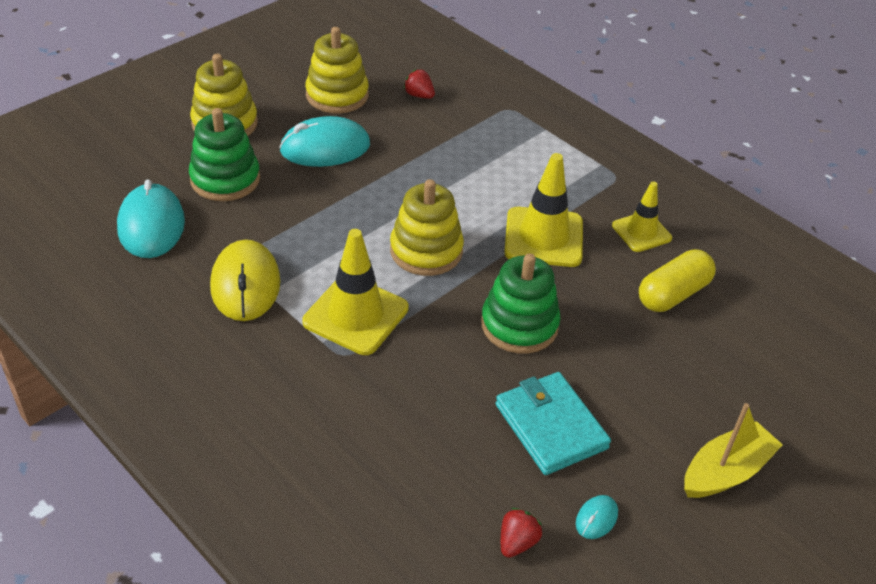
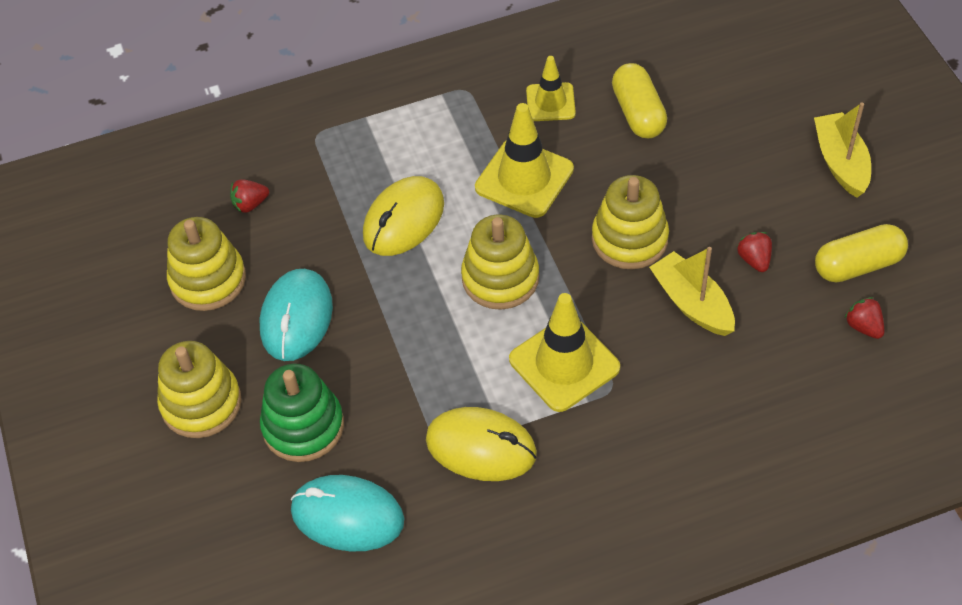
camera: 60 degrees left, 10 degrees up
green stacking toy [481,253,561,354] -> yellow stacking toy [592,175,669,269]
turquoise wallet [496,372,611,475] -> red strawberry [737,232,772,272]
turquoise mouse [576,495,618,539] -> yellow capsule [815,224,908,283]
none -> yellow mouse [363,176,444,256]
none -> yellow boat [649,247,735,336]

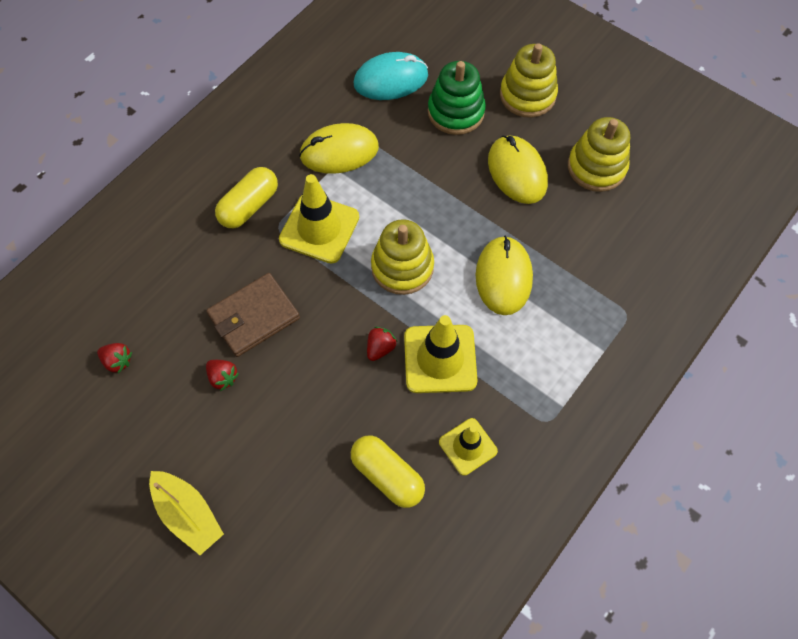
camera: 145 degrees right, 10 degrees up
red strawberry [230,179,269,213] -> red strawberry moved to [367,327,397,361]
turquoise mouse [260,269,333,361] -> yellow mouse [488,136,548,204]
yellow stacking toy [592,175,669,269] -> none
yellow boat [649,247,735,336] -> brown wallet [206,273,300,357]
yellow capsule [815,224,908,283] -> yellow capsule moved to [215,167,278,228]

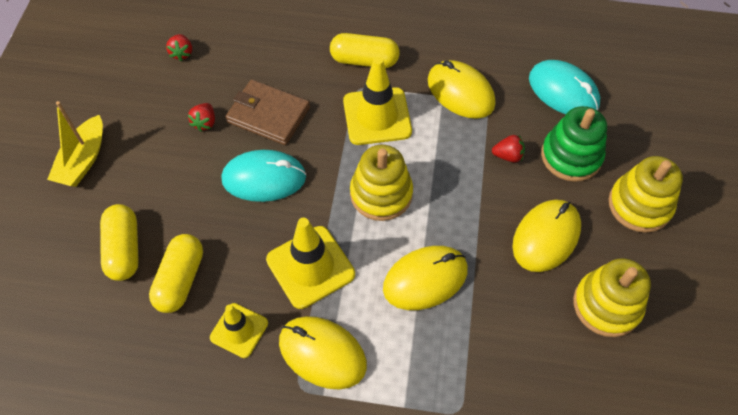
camera: 60 degrees right, 5 degrees down
red strawberry [367,327,397,361] -> red strawberry moved to [492,135,525,163]
none -> yellow capsule [100,204,139,281]
none -> turquoise mouse [221,150,306,202]
none -> yellow mouse [279,316,367,390]

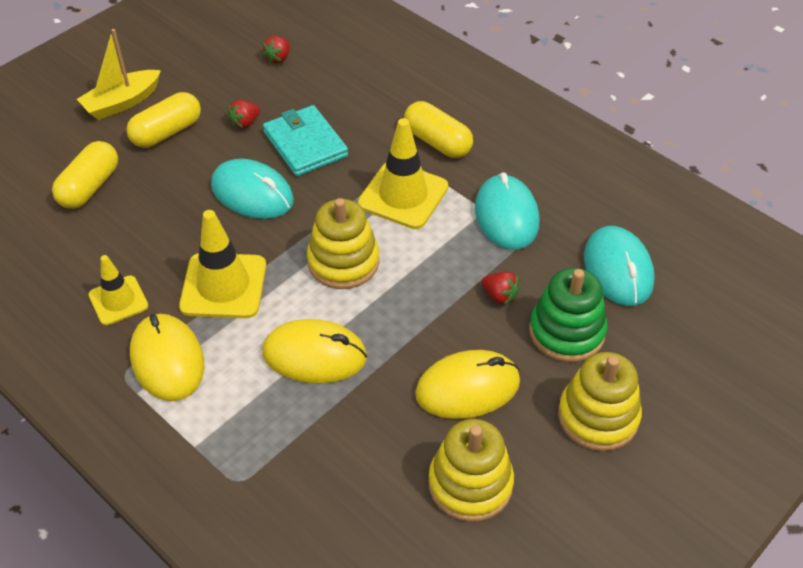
camera: 35 degrees right, 10 degrees down
yellow capsule [149,234,203,313] -> yellow capsule moved to [126,92,201,148]
brown wallet [226,79,310,145] -> turquoise wallet [263,105,348,176]
yellow mouse [428,60,496,119] -> turquoise mouse [475,172,540,250]

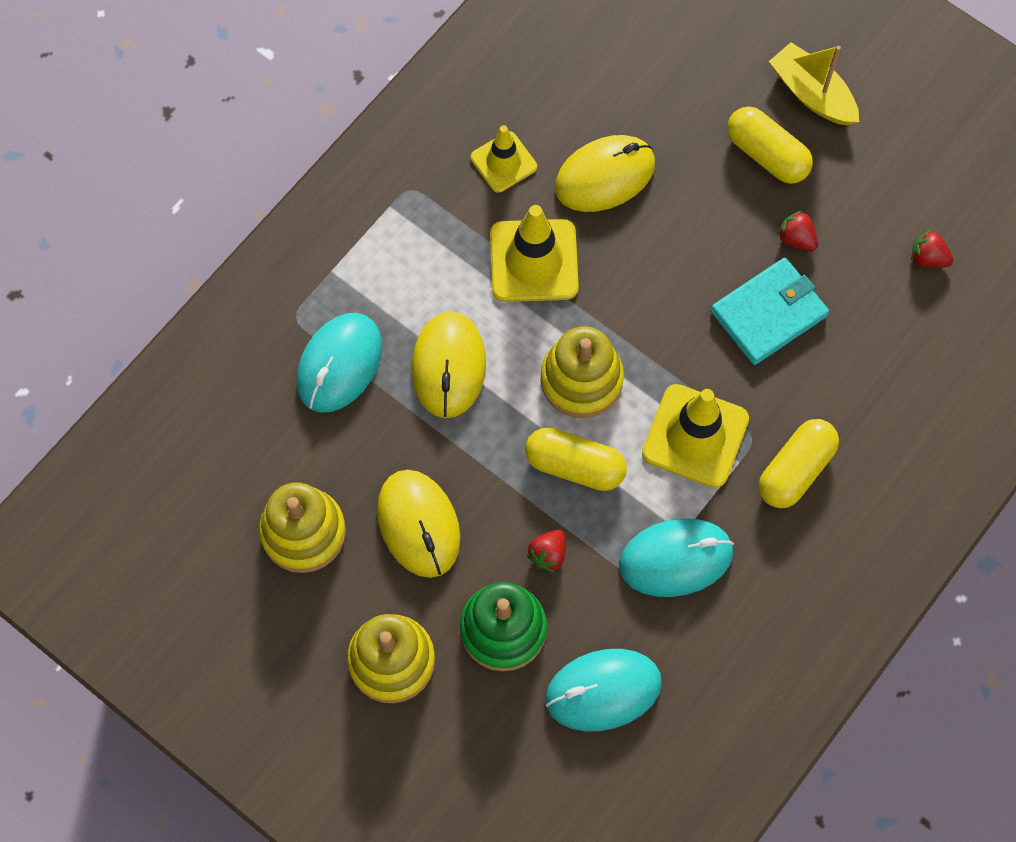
camera: 85 degrees right, 20 degrees up
yellow capsule [52,141,118,209] -> yellow capsule moved to [525,427,627,491]
yellow mouse [130,314,204,401] -> yellow mouse moved to [555,135,655,212]
turquoise mouse [211,159,294,219] -> turquoise mouse moved to [296,313,382,413]

